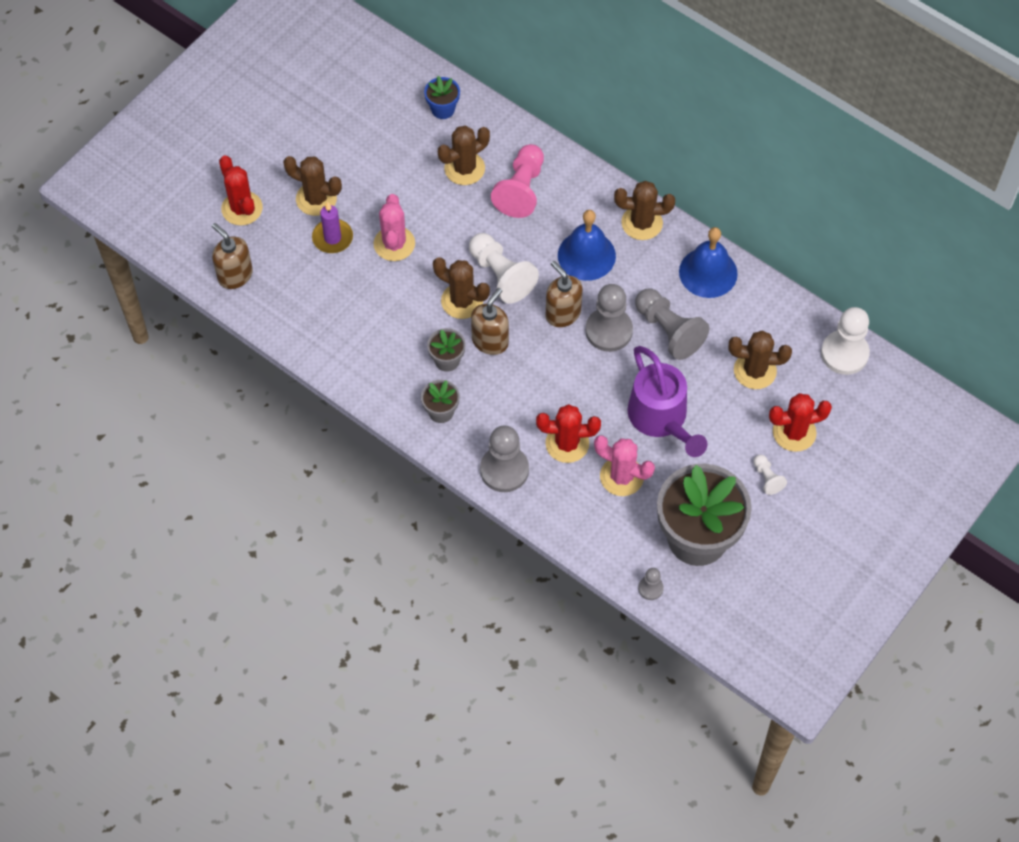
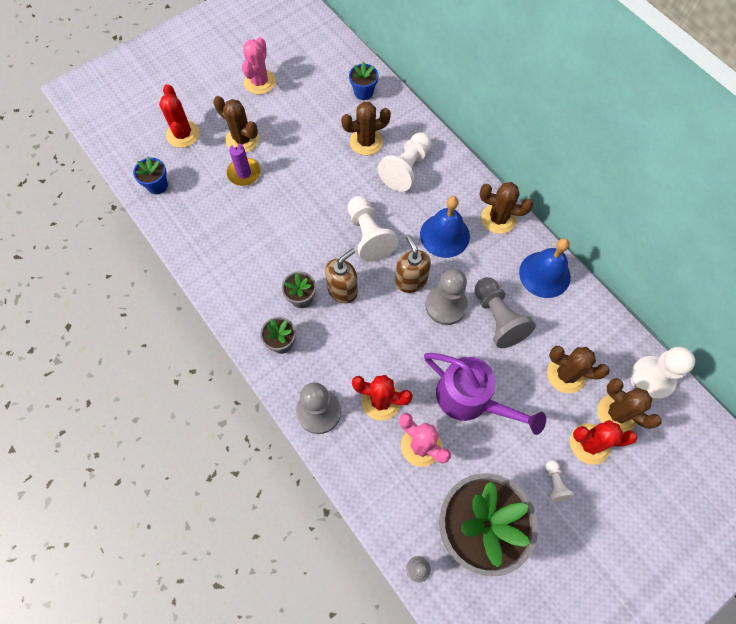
camera: 15 degrees right, 5 degrees up
brown soap dispenser [212,223,253,289] -> blue flower pot [133,157,168,194]
pink cactus [373,194,415,261] -> pink cactus moved to [242,37,276,95]
brown cactus [433,257,490,319] -> brown cactus moved to [598,378,662,433]
pink pawn [491,144,544,218] -> white pawn [377,132,432,192]
purple watering can [627,346,708,457] -> purple watering can turned 45 degrees counterclockwise [424,353,546,435]

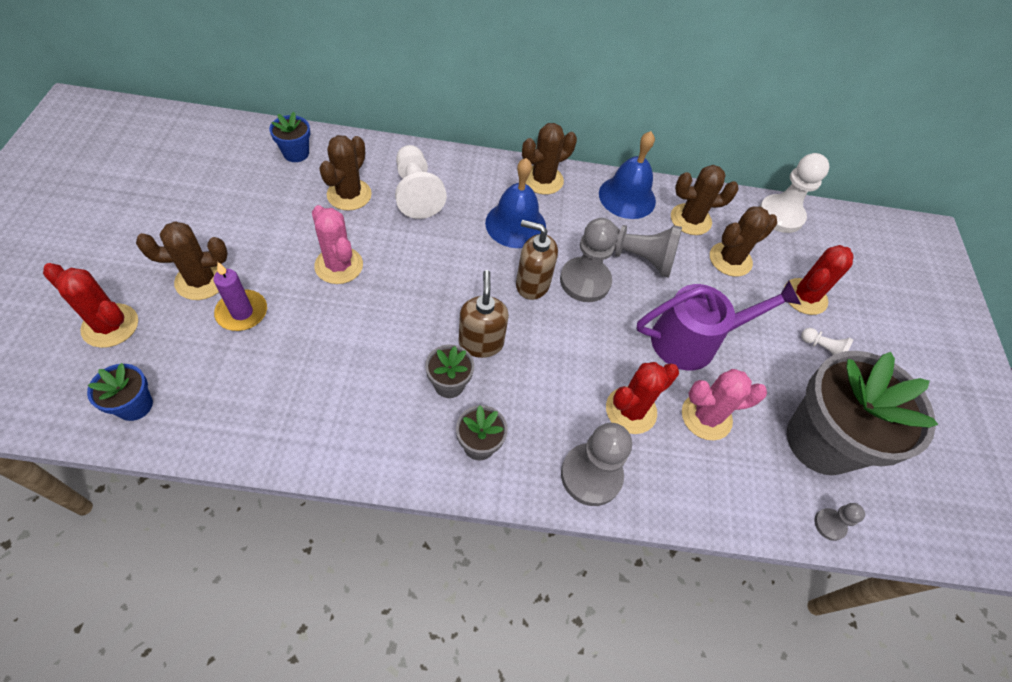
camera: 55 degrees left, 10 degrees down
pink cactus [242,37,276,95] -> pink cactus moved to [312,205,363,284]
white pawn [348,196,398,262] -> none
brown cactus [598,378,662,433] -> brown cactus moved to [671,165,739,235]

